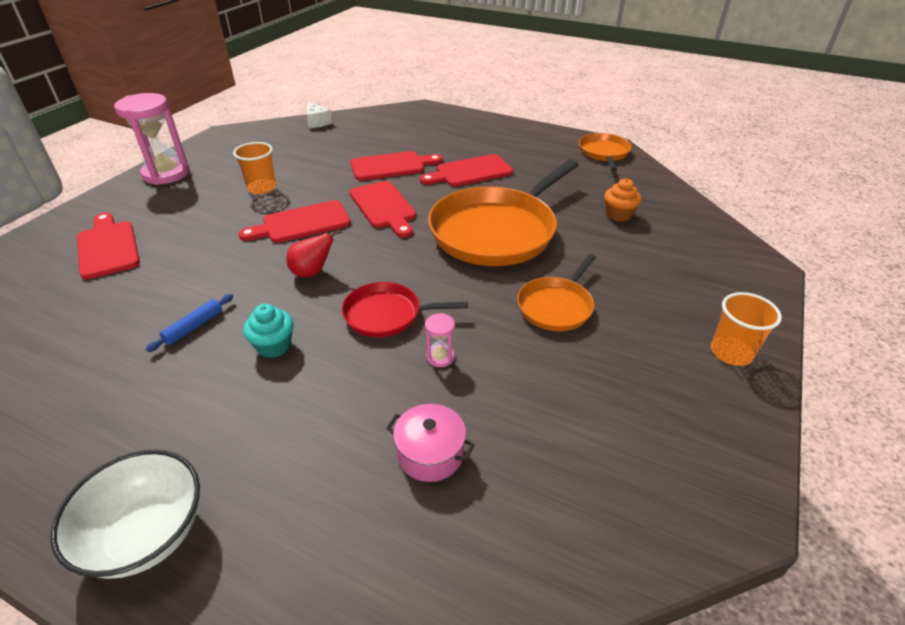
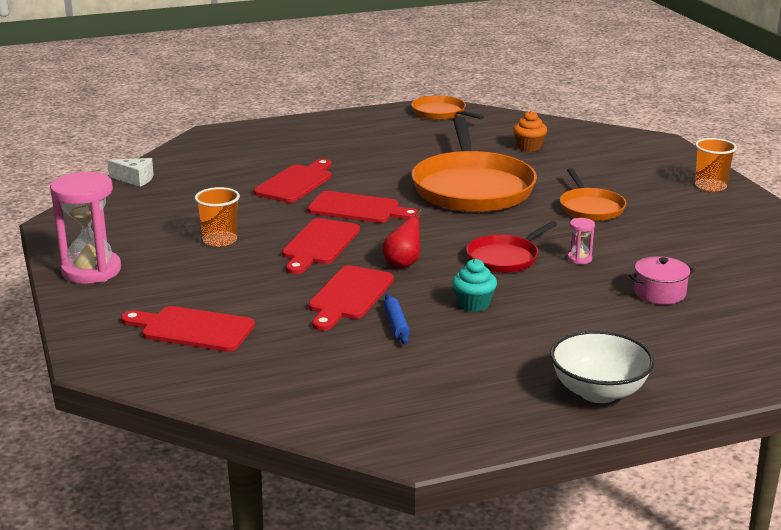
camera: 45 degrees left, 15 degrees down
red cutting board [420,154,513,187] -> red cutting board moved to [308,265,394,331]

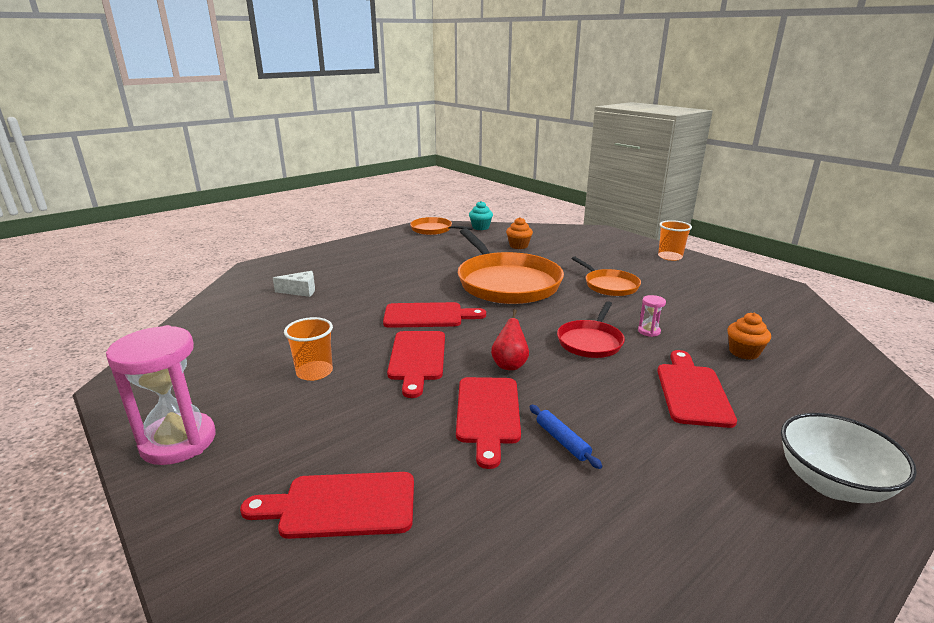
camera: 20 degrees left, 0 degrees up
white cheese [107,158,154,187] -> white cheese moved to [273,271,315,297]
red cutting board [254,159,332,203] -> red cutting board moved to [657,350,737,428]
turquoise cupcake [452,259,497,312] -> turquoise cupcake moved to [469,201,493,230]
pink pot [629,256,695,305] -> orange cupcake [727,313,771,360]

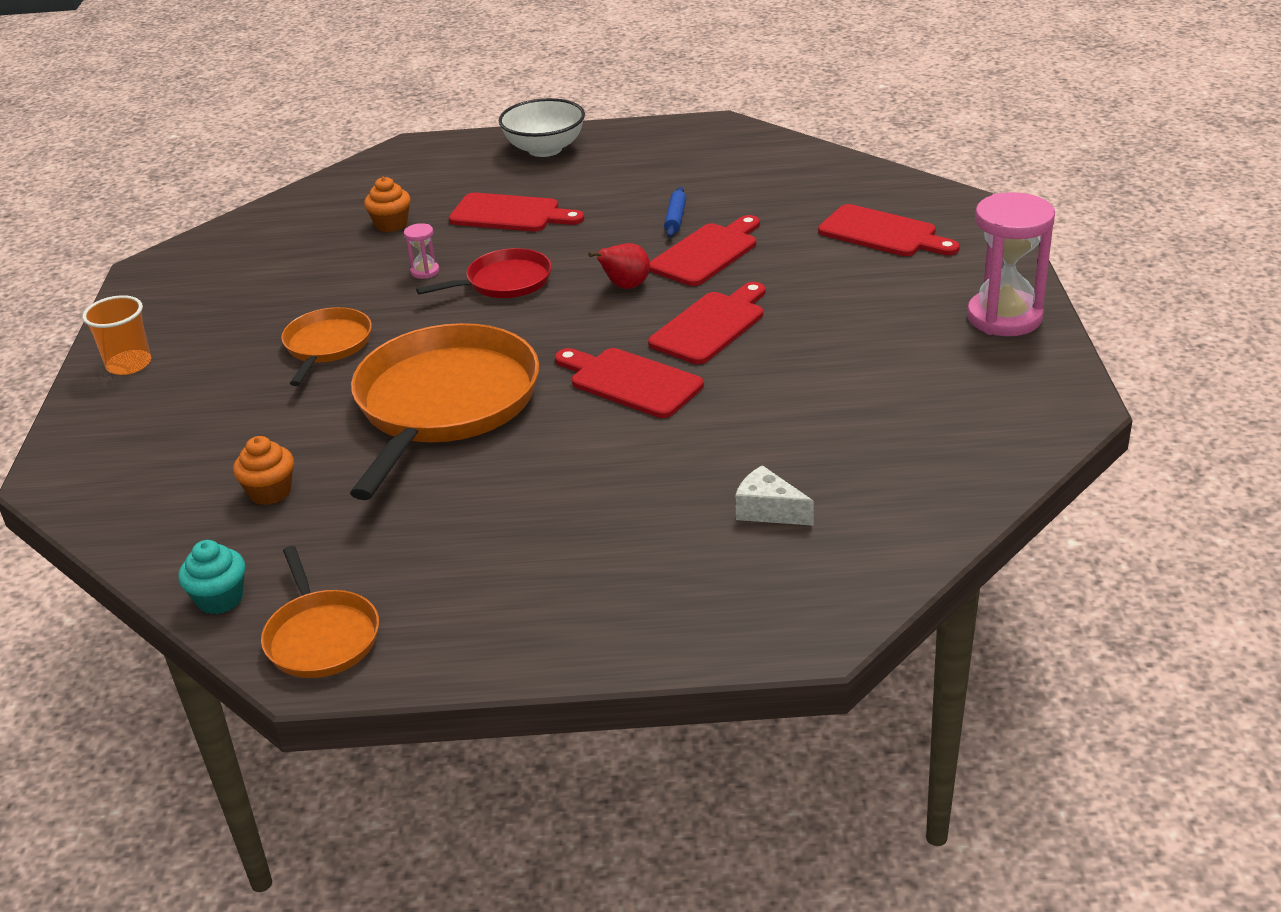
camera: 140 degrees left, 10 degrees up
orange cup [284,317,333,381] -> none
red cutting board [657,350,737,428] -> red cutting board turned 120 degrees counterclockwise [449,193,584,232]

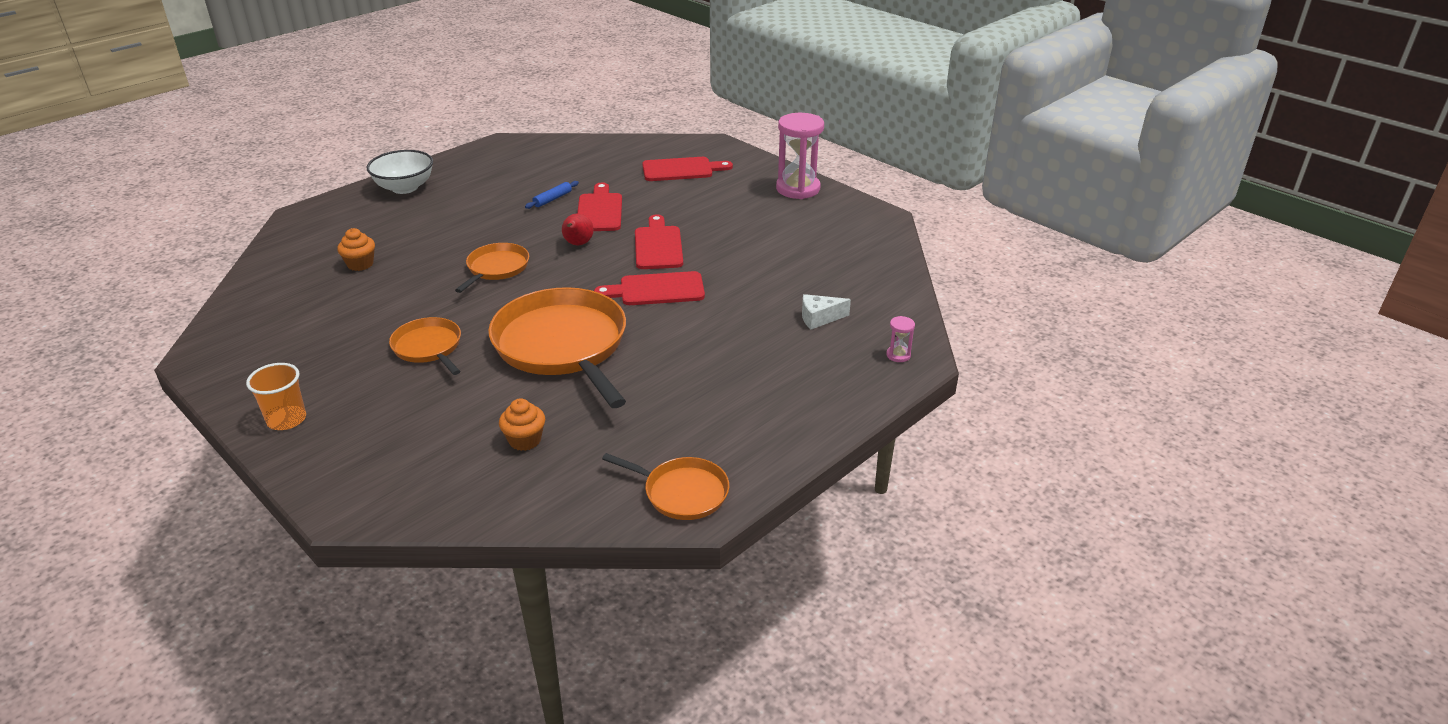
camera: 45 degrees left, 0 degrees up
turquoise cupcake [178,540,245,614] -> none
pink hourglass [404,223,439,279] -> pink hourglass moved to [886,316,915,362]
red pan [416,248,552,298] -> orange pan [455,243,529,293]
red cutting board [449,193,584,232] -> none
blue rolling pin [664,187,686,237] -> blue rolling pin turned 75 degrees clockwise [525,181,579,209]

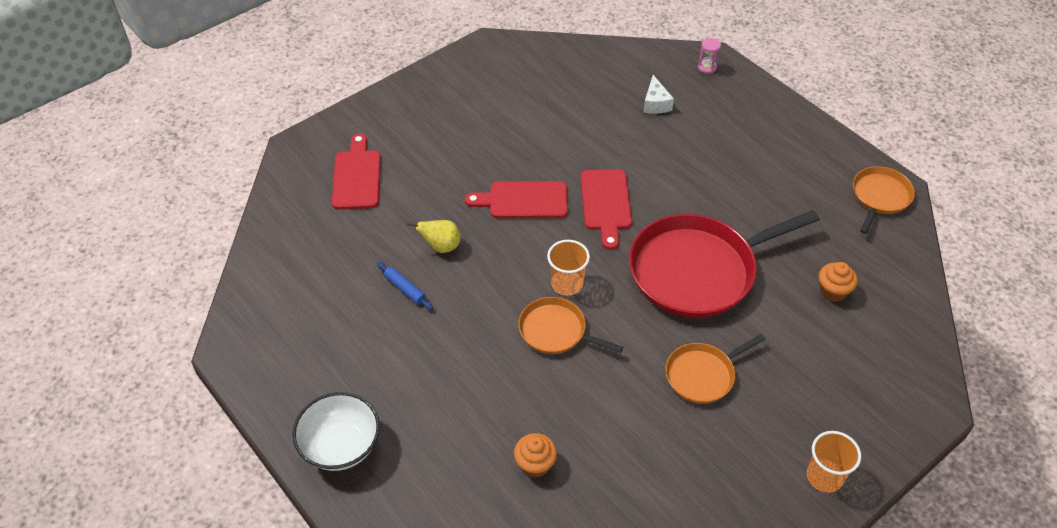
camera: 85 degrees left, 15 degrees up
orange pan [488,287,626,408] -> red pan [629,210,820,318]
red pear [562,213,594,245] -> none
red cutting board [577,182,622,231] -> yellow pear [407,220,461,253]
pink hourglass [776,113,824,199] -> none
none -> orange cup [547,240,590,296]

